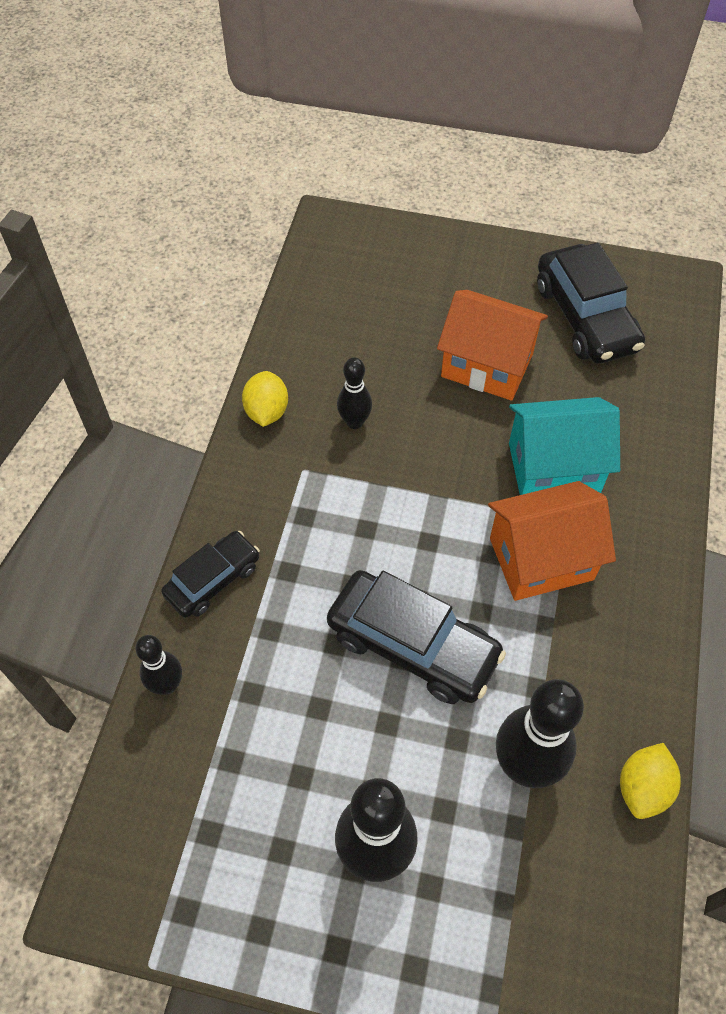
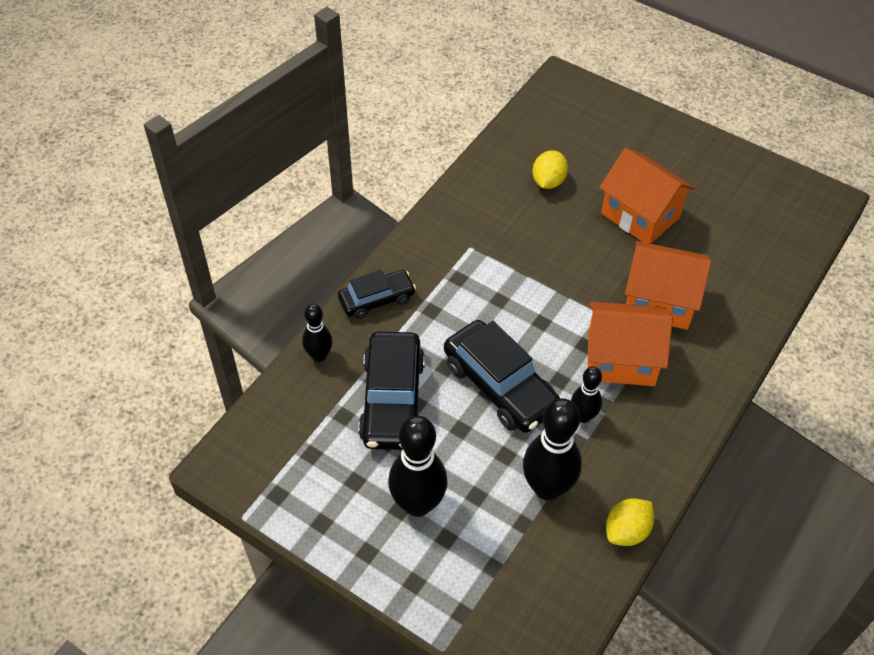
camera: 20 degrees right, 5 degrees down
yellow lemon [242,371,288,427] -> yellow lemon moved to [532,150,568,189]
black bowling pin [337,357,372,429] -> black bowling pin moved to [571,366,602,423]
turquoise house [509,397,620,495] -> orange house [625,241,711,330]
black car [537,242,645,364] -> black car moved to [358,332,425,450]

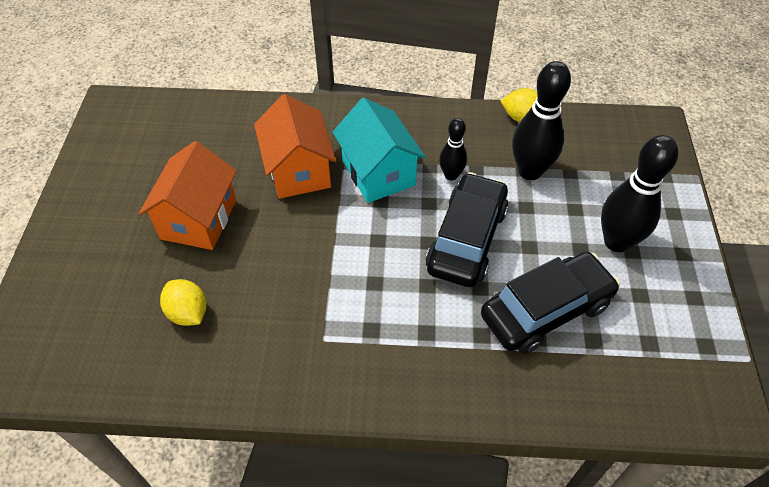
camera: 120 degrees left, 0 degrees up
black bowling pin [302,304,332,362] -> none
black car [338,270,416,319] -> none
yellow lemon [532,150,568,189] -> yellow lemon turned 60 degrees clockwise [160,279,206,326]
orange house [588,302,673,386] -> turquoise house [332,98,426,203]

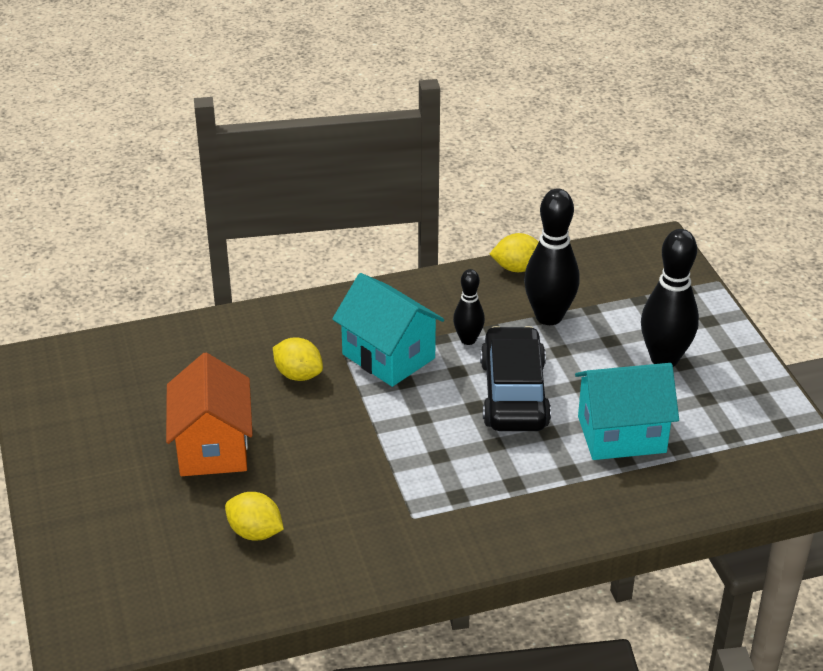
camera: 20 degrees left, 15 degrees down
orange house [254,94,336,199] -> yellow lemon [273,337,323,381]
black car [481,252,620,354] -> turquoise house [575,363,679,460]

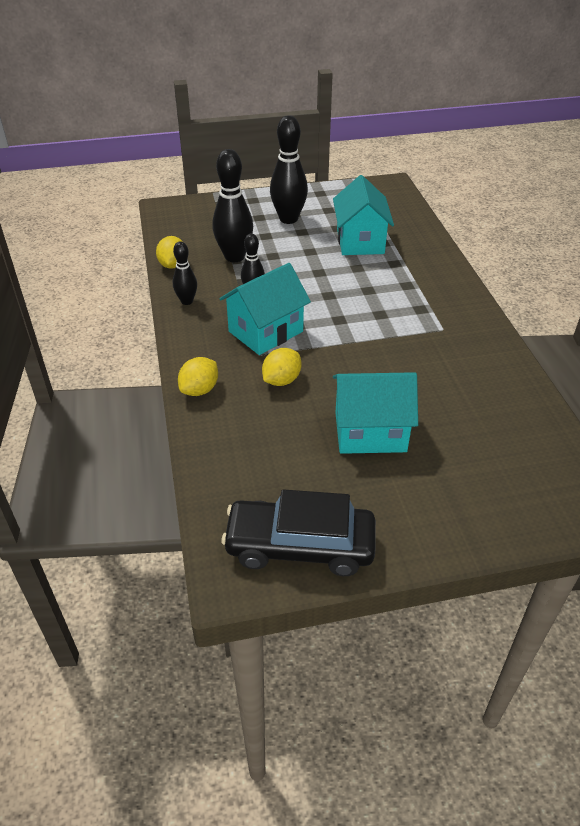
camera: 85 degrees left, 5 degrees up
orange house [166,352,253,476] -> turquoise house [333,372,418,454]
yellow lemon [225,492,284,541] -> yellow lemon moved to [178,357,218,396]
black car [480,326,551,431] -> black car moved to [222,489,376,576]
none -> black bowling pin [173,241,197,305]

